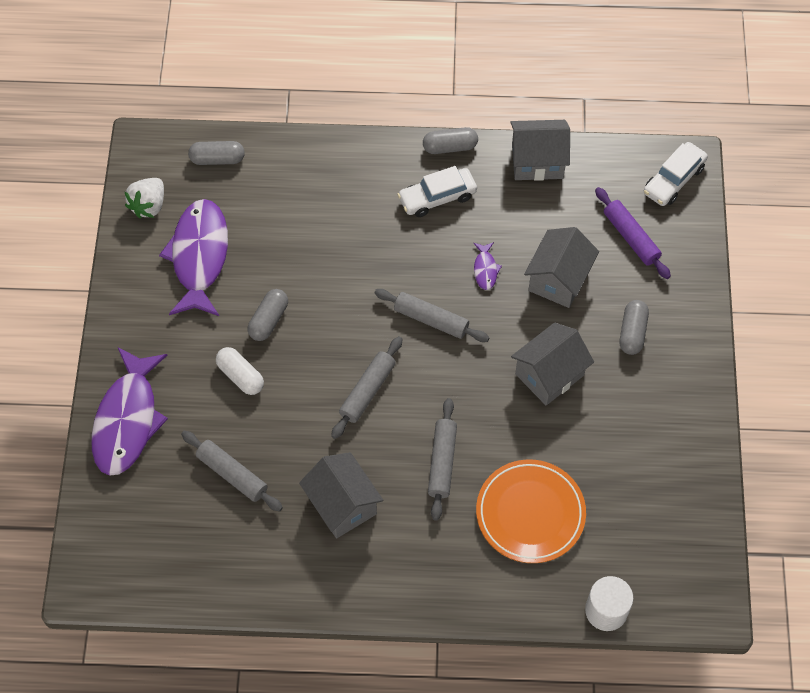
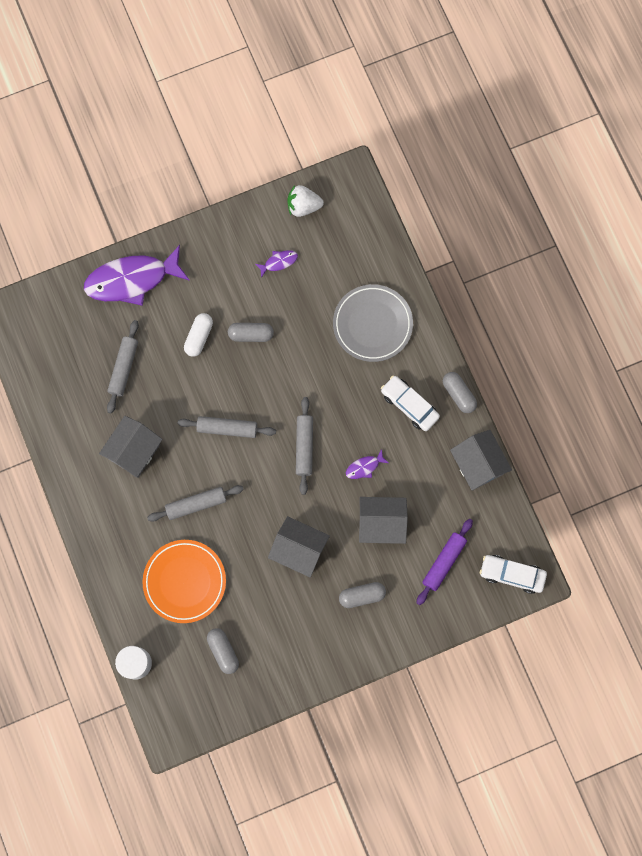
camera: 65 degrees right, 15 degrees up
purple fish [159,199,228,316] -> purple fish [255,250,298,278], size x0.42
grey capsule [188,141,245,165] -> grey capsule moved to [207,628,239,674]
none -> grey plate [333,284,413,362]

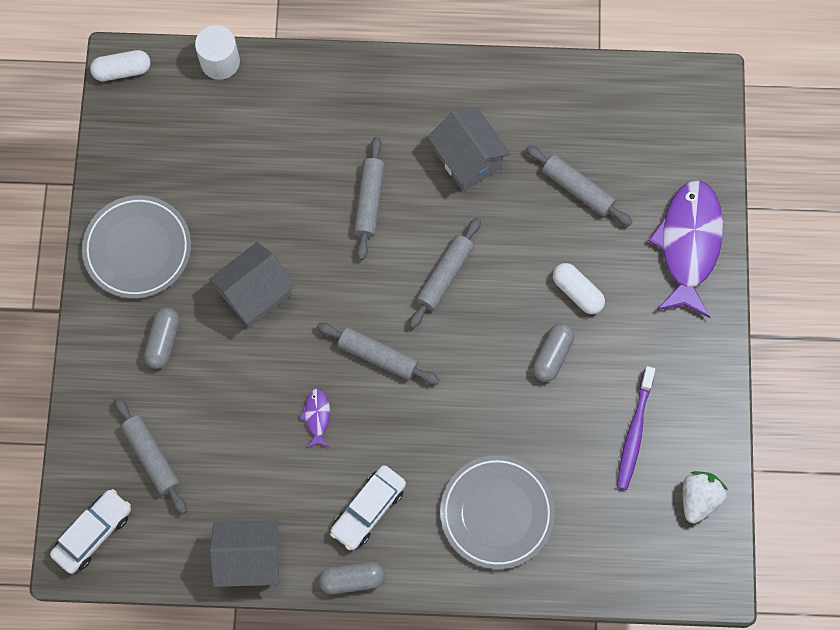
camera: 115 degrees right, 5 degrees down
orange plate [143,540,226,623] -> none
grey capsule [207,628,239,674] -> none
purple fish [255,250,298,278] -> purple toothbrush [617,366,655,490]
grey house [359,497,408,544] -> none
white car [381,375,440,431] -> white car turned 150 degrees clockwise [330,465,406,550]
purple rolling pin [417,519,473,605] -> grey rolling pin [114,397,187,514]
none -> grey plate [82,195,191,299]
none -> white capsule [90,50,151,81]

